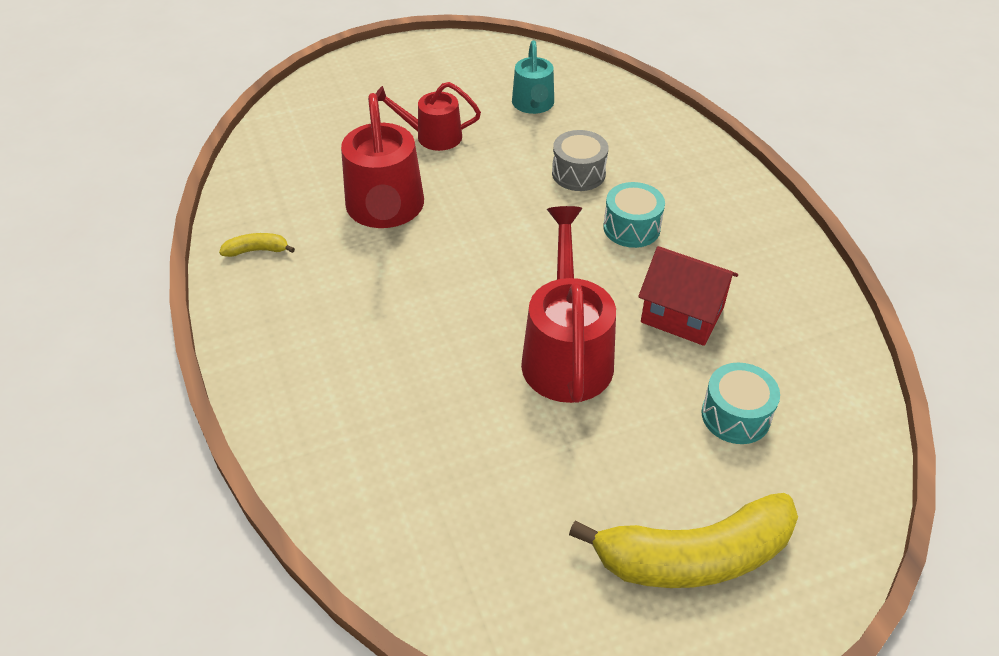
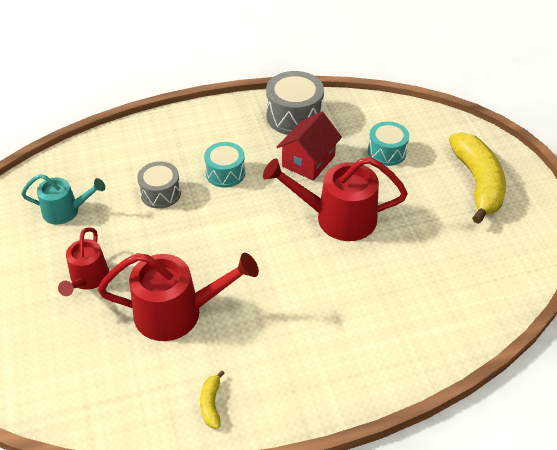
camera: 85 degrees left, 0 degrees up
none -> grey drum [266,71,324,135]

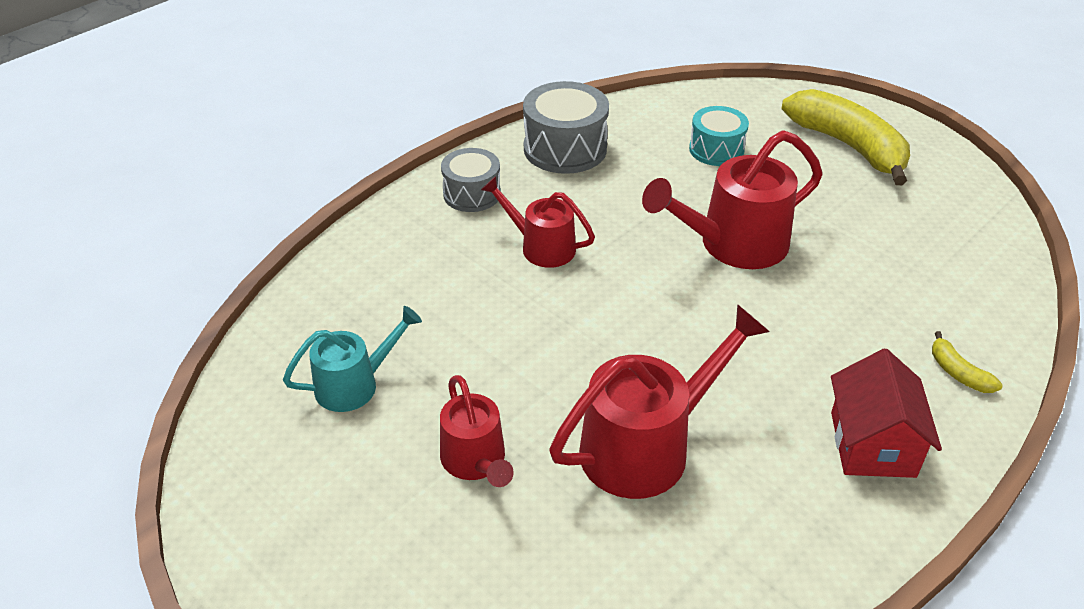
camera: 30 degrees left, 5 degrees down
grey drum [137,161,181,209] -> grey drum moved to [441,148,501,212]
yellow banana [200,370,224,429] -> yellow banana moved to [932,331,1003,393]
turquoise drum [204,142,245,188] -> red watering can [481,176,595,268]
red house [277,112,342,181] -> red house moved to [831,349,942,478]

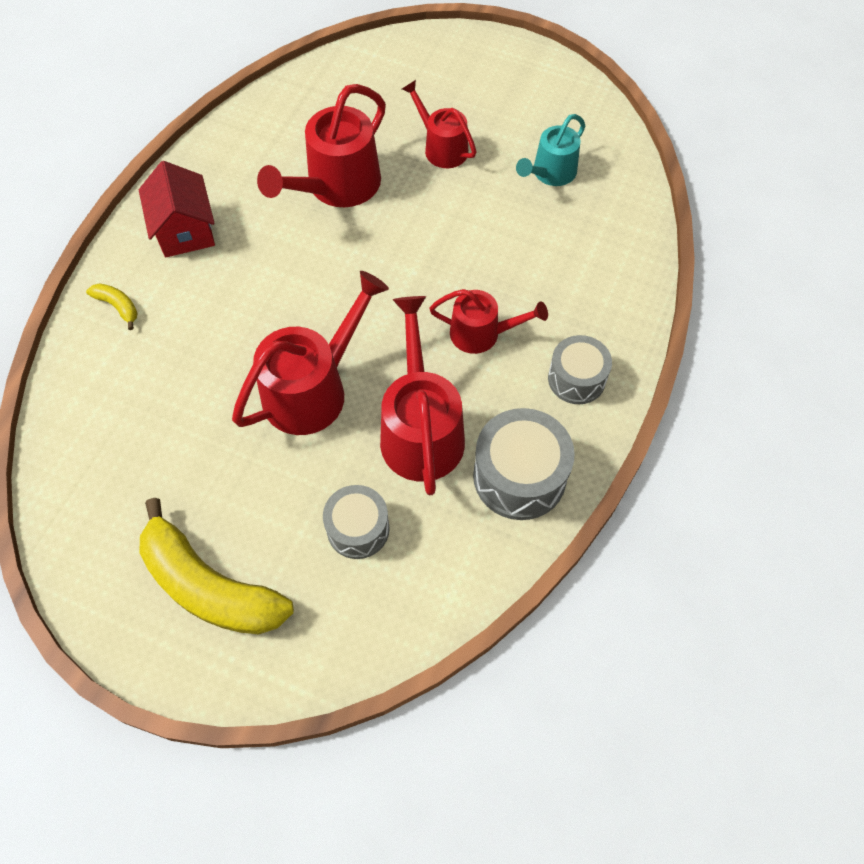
camera: 160 degrees right, 20 degrees up
turquoise drum [689,106,749,166] -> grey drum [323,485,390,559]
none -> red watering can [380,296,465,495]

